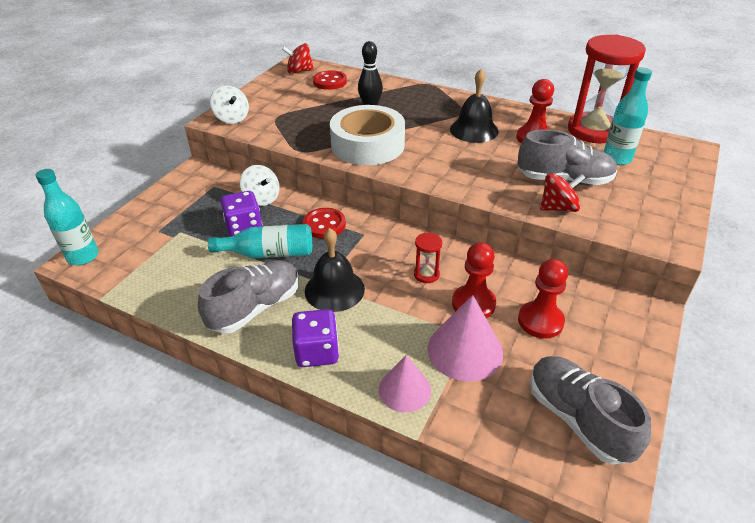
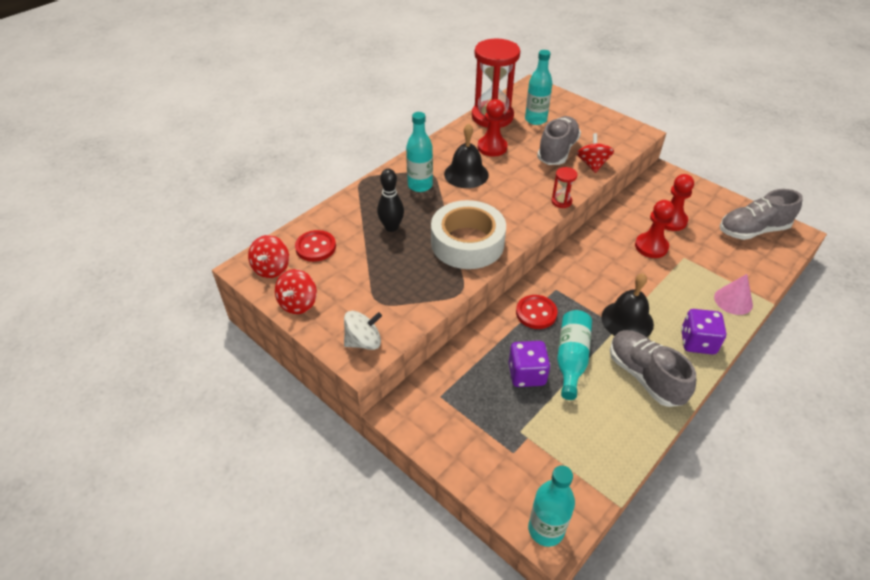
camera: 75 degrees left, 5 degrees up
white spinning top [240,165,280,206] -> none
red hourglass [414,232,442,283] -> red hourglass moved to [551,167,578,208]
pink cone [427,295,503,382] -> none
none -> red spinning top [275,269,317,314]
none -> turquoise bottle [406,112,433,192]

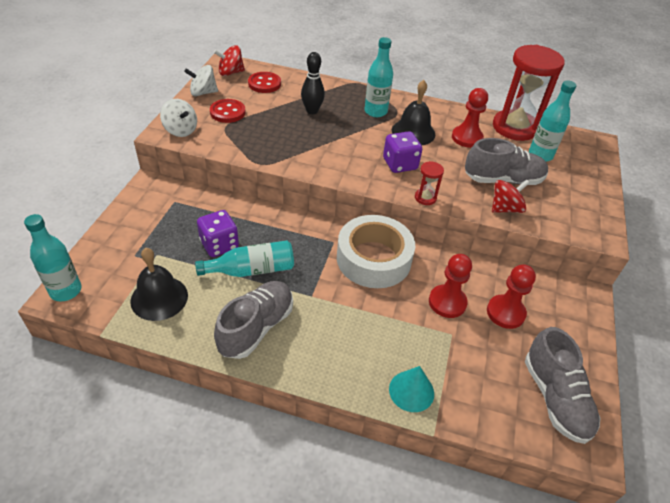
camera: 60 degrees right, 0 degrees up
red spinning top [275,269,317,314] -> white spinning top [184,65,218,96]
white tape [431,200,506,269] -> white tape moved to [337,215,415,288]
red button [516,295,558,329] -> red button moved to [210,99,246,123]
black bell [601,273,654,337] -> black bell moved to [130,248,188,321]
purple dice [681,309,726,354] -> purple dice moved to [383,131,422,173]
pink cone [714,274,753,315] -> turquoise cone [389,366,434,412]
grey shoe [720,189,803,240] -> grey shoe turned 150 degrees counterclockwise [525,327,601,444]

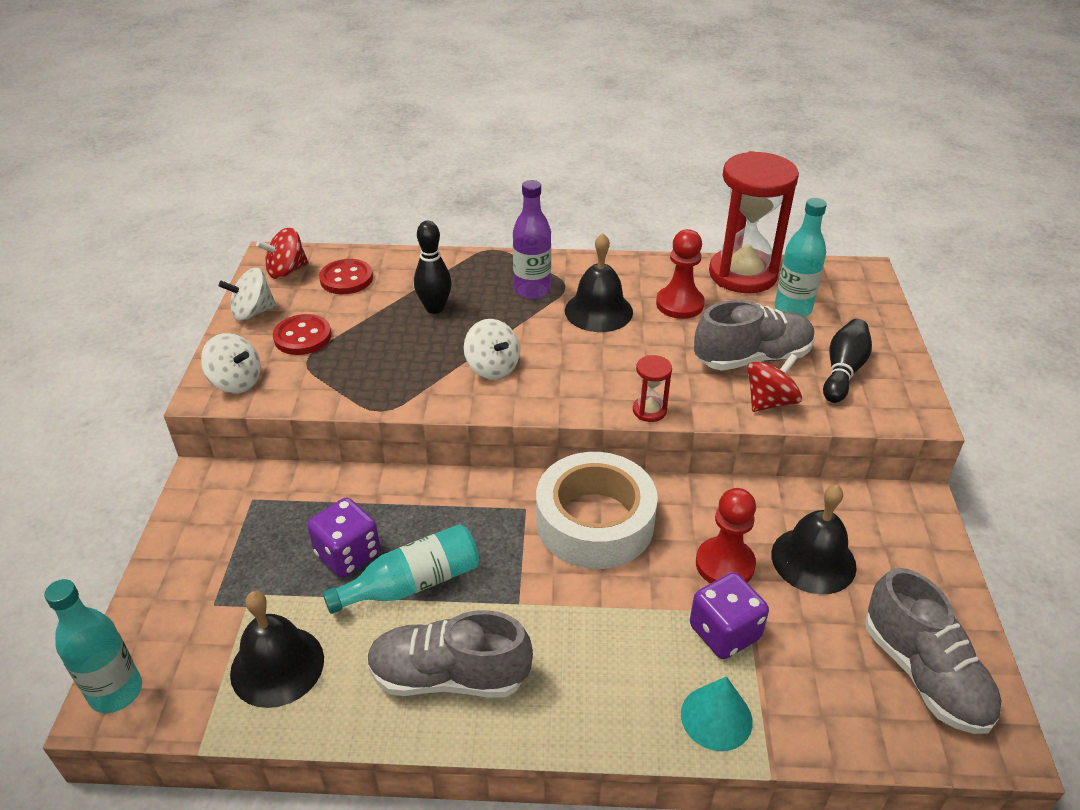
camera: 10 degrees left, 5 degrees down
grey shoe [214,281,293,359] -> grey shoe turned 105 degrees counterclockwise [367,610,533,698]
turquoise bottle [364,37,393,117] -> purple bottle [513,180,551,299]
purple dice [383,131,422,173] -> purple dice moved to [690,572,769,659]
red pawn [487,264,536,329] -> black bell [771,485,857,594]
none -> white spinning top [464,319,520,380]
none -> black bowling pin [823,319,872,403]

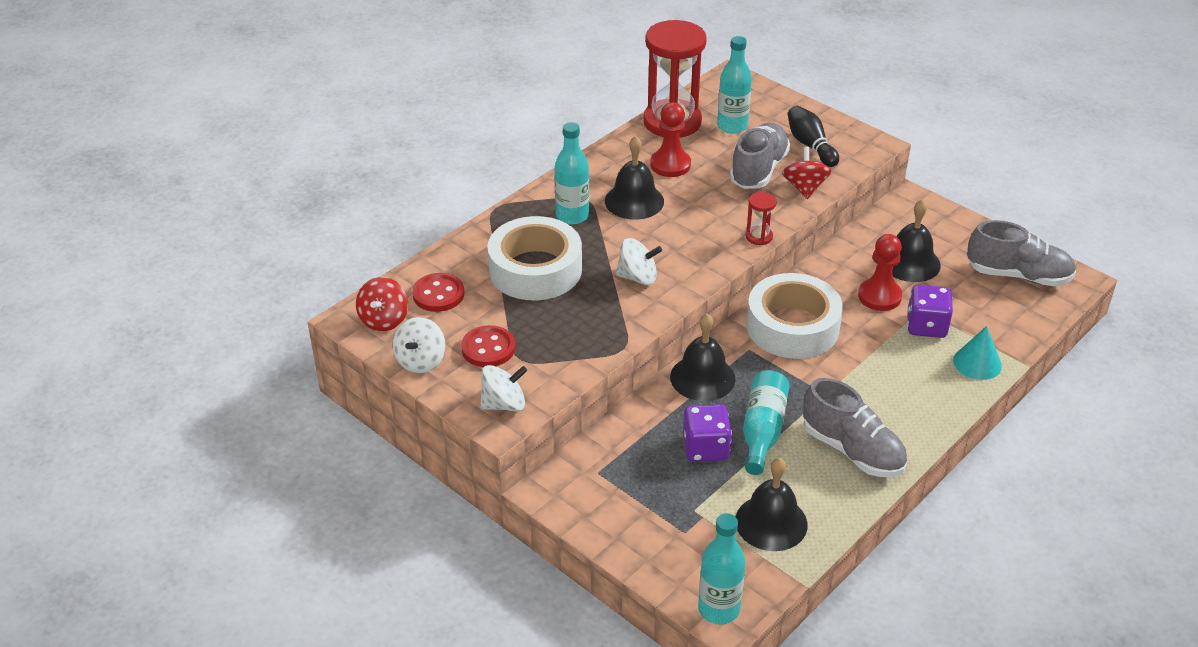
camera: 50 degrees left, 0 degrees up
grey shoe [367,610,533,698] -> grey shoe turned 90 degrees counterclockwise [803,378,907,477]
black bowling pin [414,221,452,314] -> white tape [487,216,582,301]
purple bottle [513,180,551,299] -> turquoise bottle [555,122,589,225]
none -> black bell [670,313,735,401]

